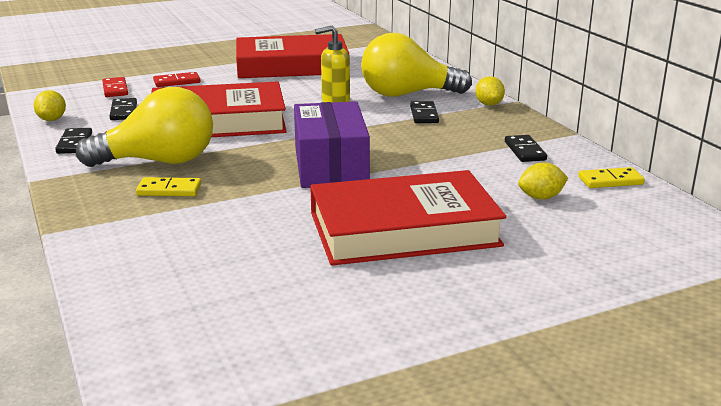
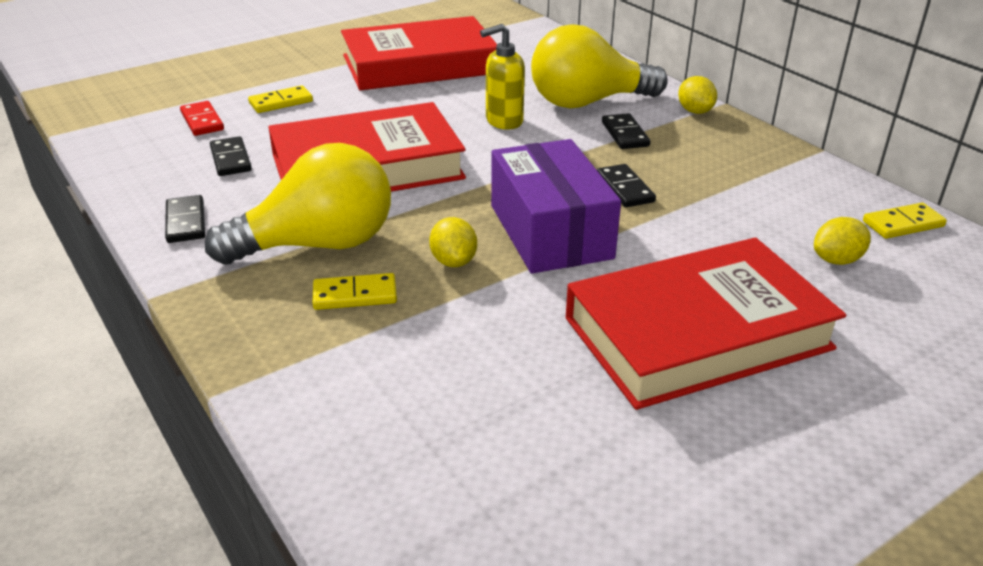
camera: 10 degrees left, 10 degrees up
yellow lemon [34,90,66,121] -> yellow lemon moved to [429,217,477,267]
red domino [153,72,200,87] -> yellow domino [248,85,313,113]
black domino [505,135,547,162] -> black domino moved to [597,164,656,207]

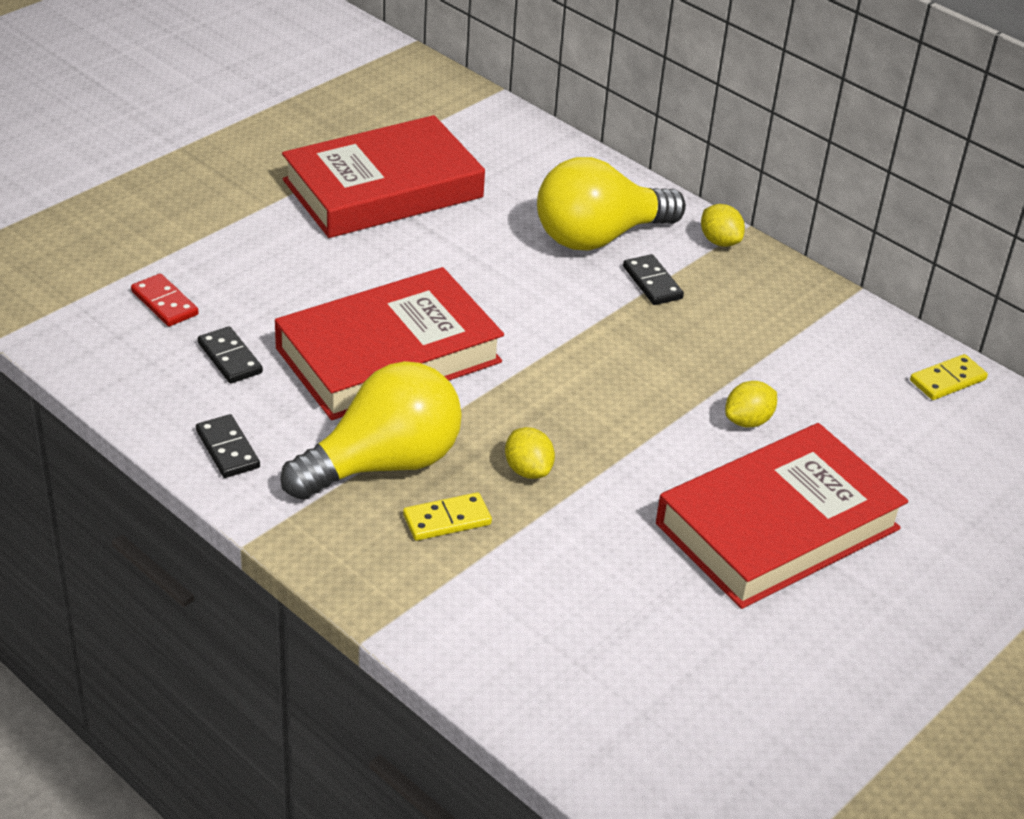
camera: 15 degrees left, 5 degrees up
yellow domino [248,85,313,113] -> none
yellow soap dispenser [480,24,525,129] -> none
purple box [491,139,621,274] -> none
black domino [597,164,656,207] -> none
yellow lemon [814,217,871,265] -> yellow lemon moved to [725,381,777,428]

